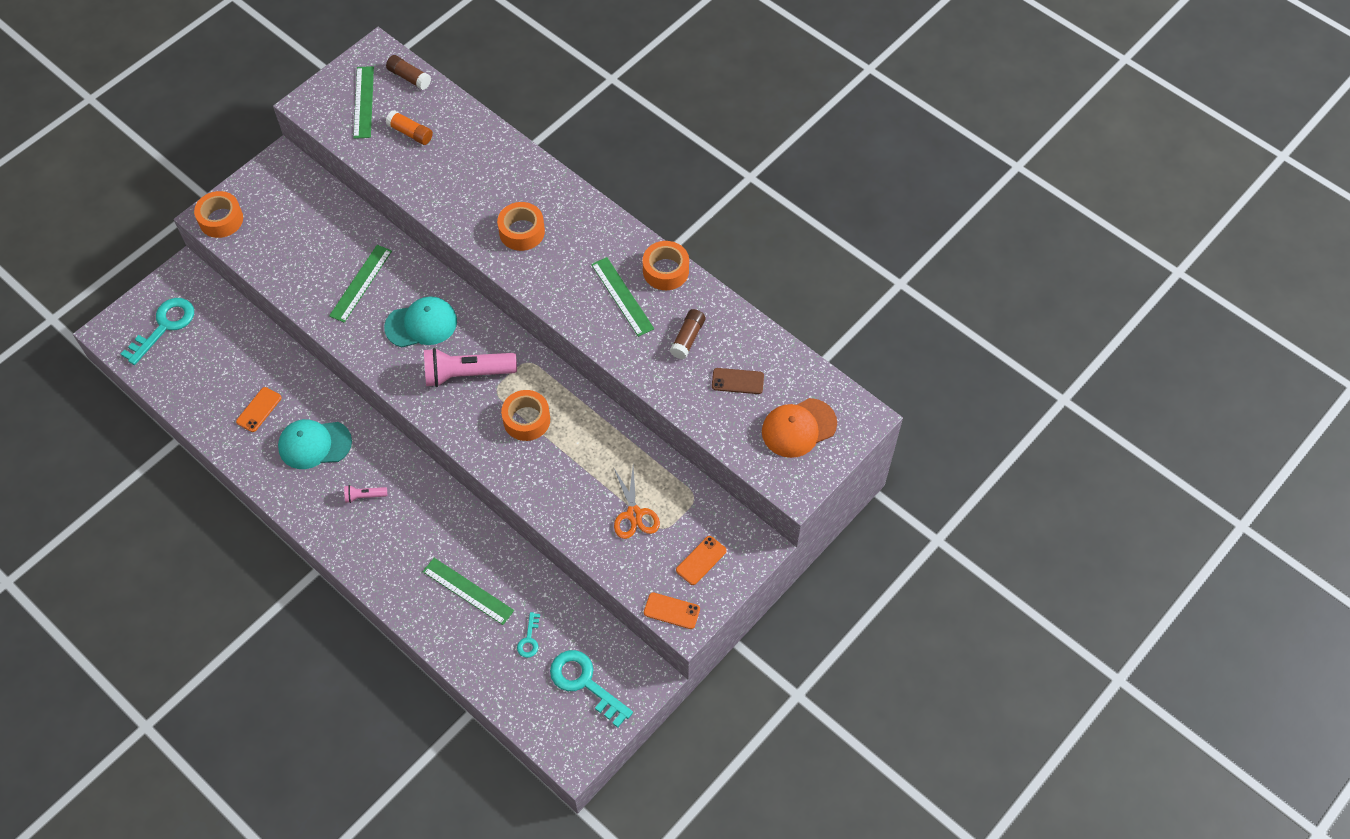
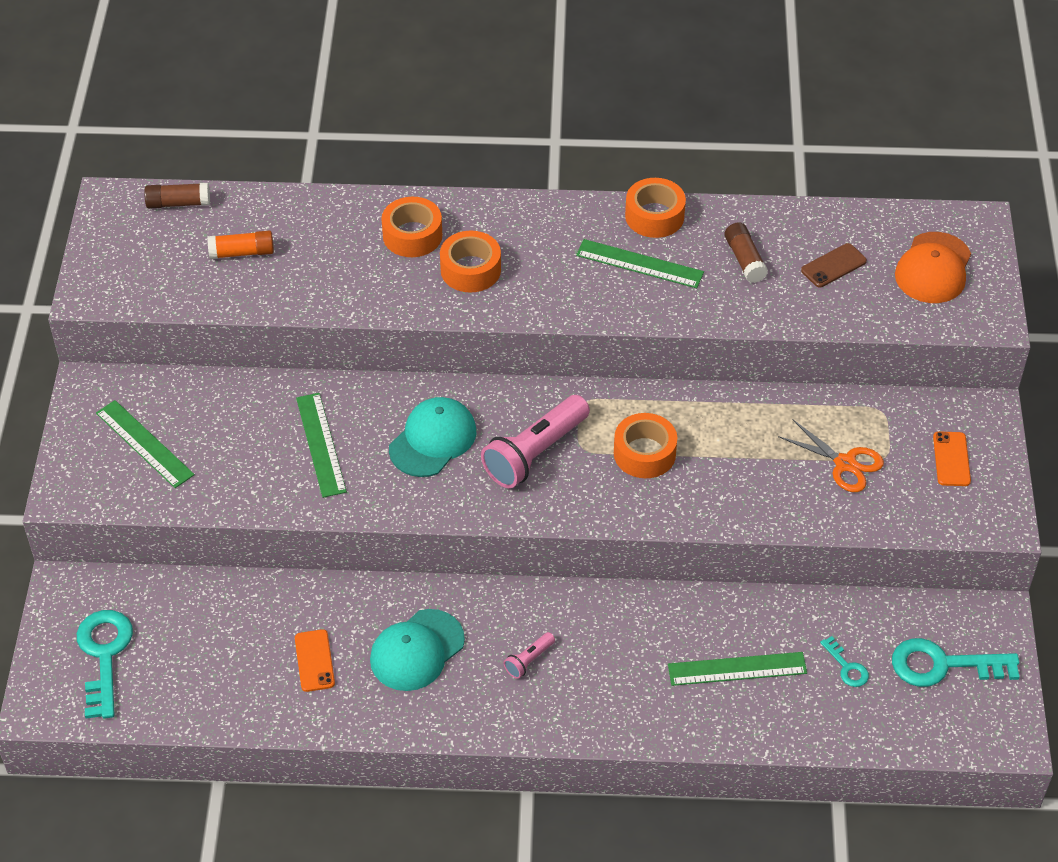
camera: 40 degrees left, 10 degrees down
orange tape [194,191,243,238] -> orange tape moved to [381,197,442,257]
green ruler [353,66,374,139] -> green ruler moved to [96,400,195,488]
orange phone [644,592,700,629] -> none

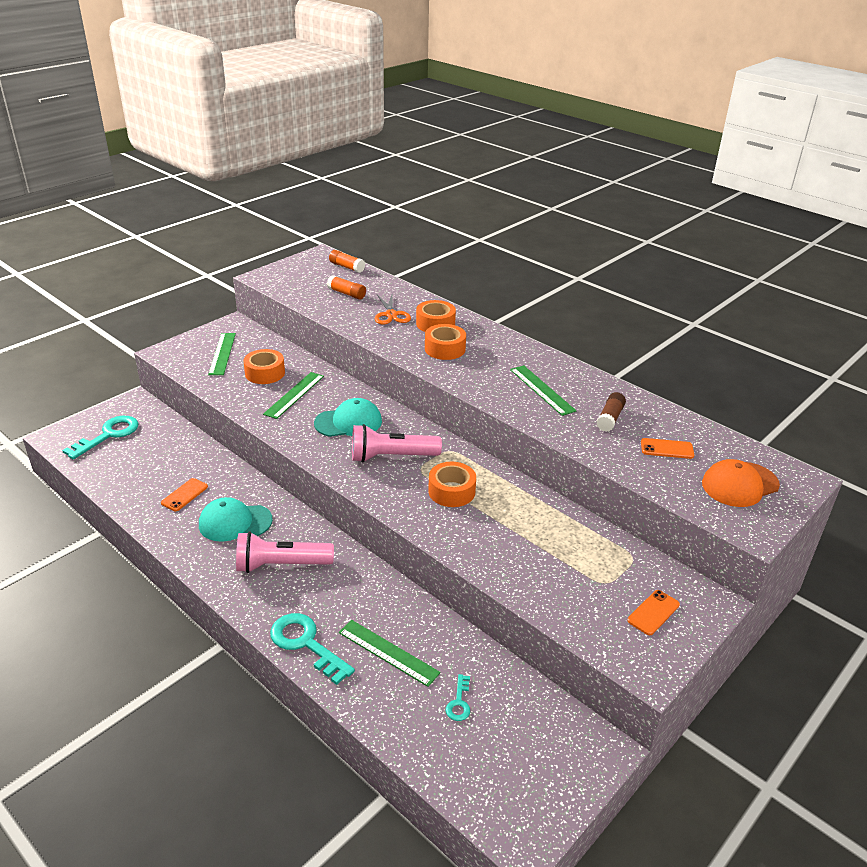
camera: 40 degrees right, 15 degrees down
brown glue stick [144,183,210,209] -> orange glue stick [329,250,365,273]
pink flashlight [504,632,555,679] -> pink flashlight [236,531,334,573], size x2.20
orange tape [625,178,686,238] -> orange tape moved to [243,349,285,384]
orange scissors [778,420,884,492] -> orange scissors moved to [374,295,411,325]
brown phone [801,243,867,287] -> orange phone [641,438,694,459]
turquoise key [892,638,1020,687] -> turquoise key moved to [270,613,355,685]

